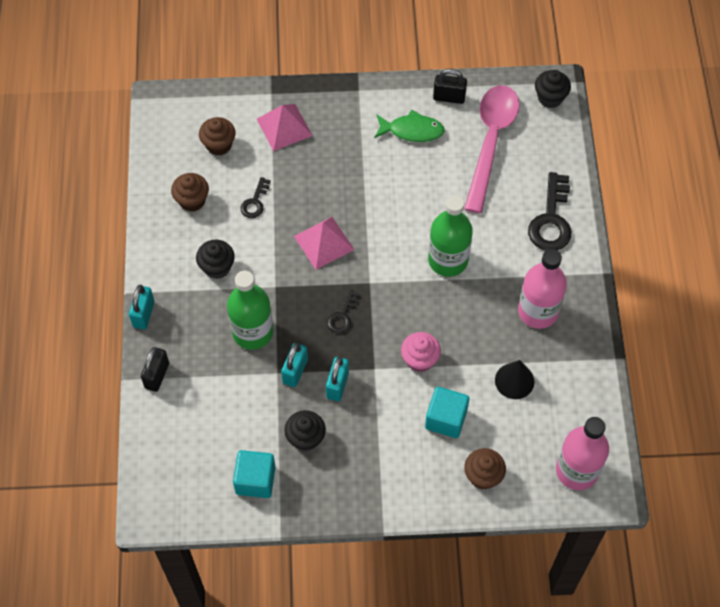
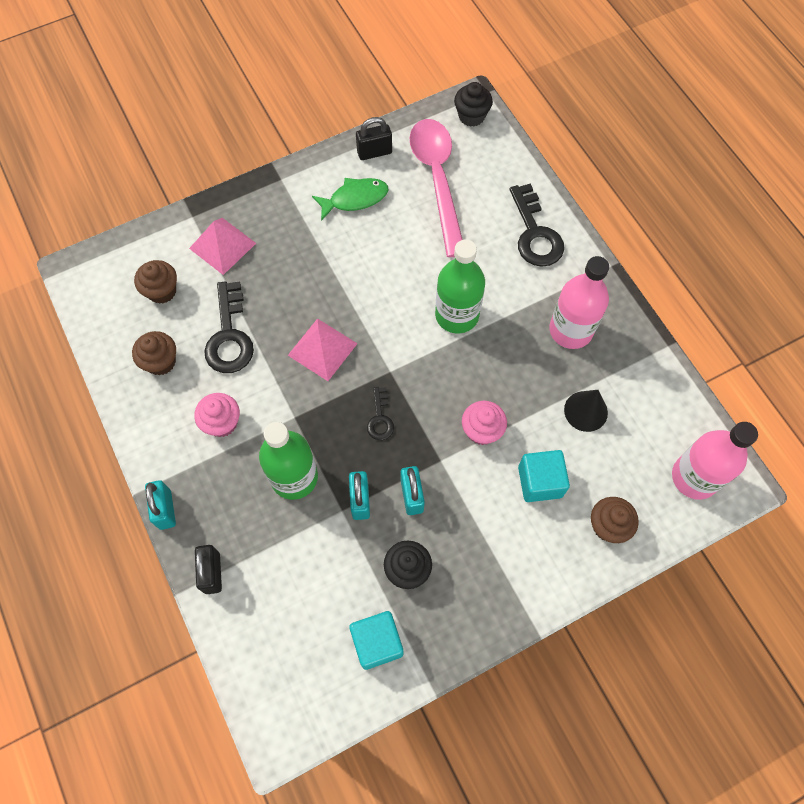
camera: 25 degrees left, 5 degrees up
black cupcake [196,240,235,279] -> pink cupcake [194,393,240,437]
black key [241,177,271,218] -> black key [204,281,254,373], size x1.87

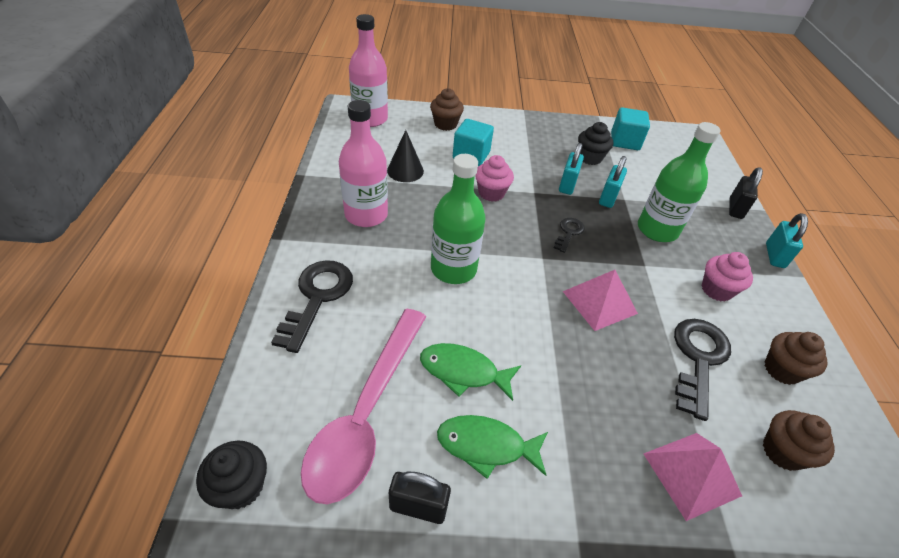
camera: 155 degrees left, 20 degrees down
none -> green fish [420,343,521,401]

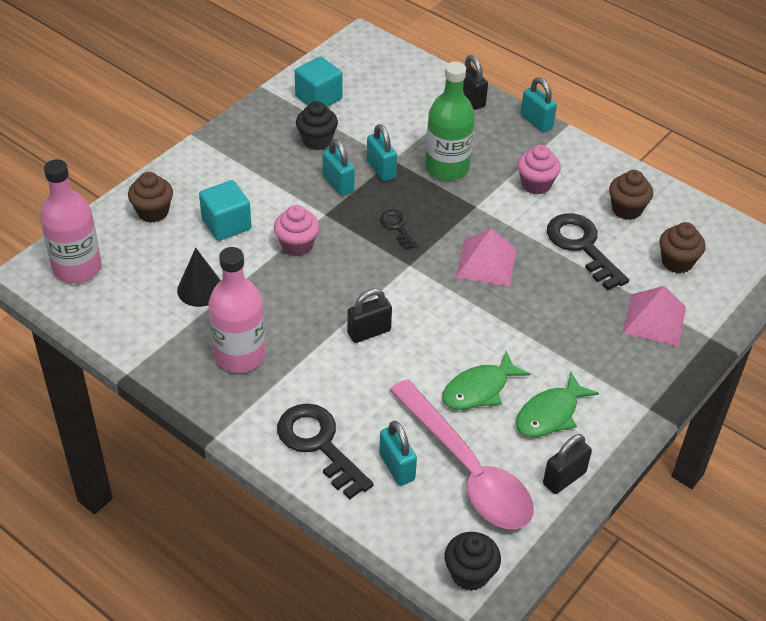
camera: 50 degrees left, 0 degrees up
green bottle [431,154,486,284] -> black padlock [347,288,392,343]
none -> turquoise padlock [379,421,417,486]

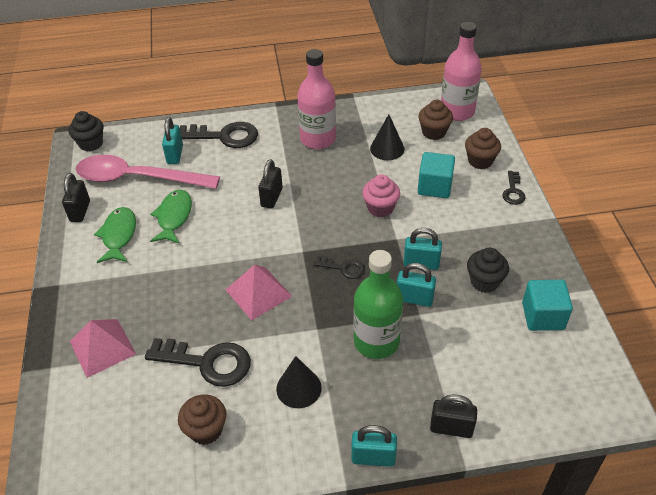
camera: 135 degrees right, 0 degrees up
turquoise padlock [379,421,417,486] -> turquoise padlock turned 75 degrees clockwise [162,117,183,164]
pink cupcake [517,145,561,195] -> black cone [276,356,322,408]
brown cupcake [659,222,705,274] -> brown cupcake moved to [418,100,453,140]
none -> black key [502,171,526,205]

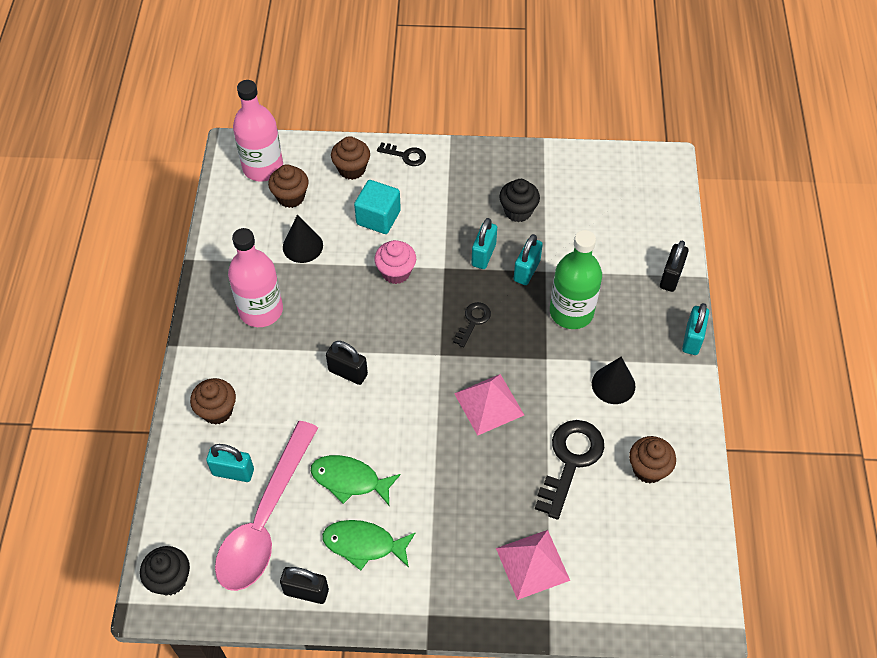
camera: 80 degrees left, 10 degrees up
black key [180,122,258,148] -> brown cupcake [190,378,236,425]
turquoise cube [522,280,573,331] -> none

